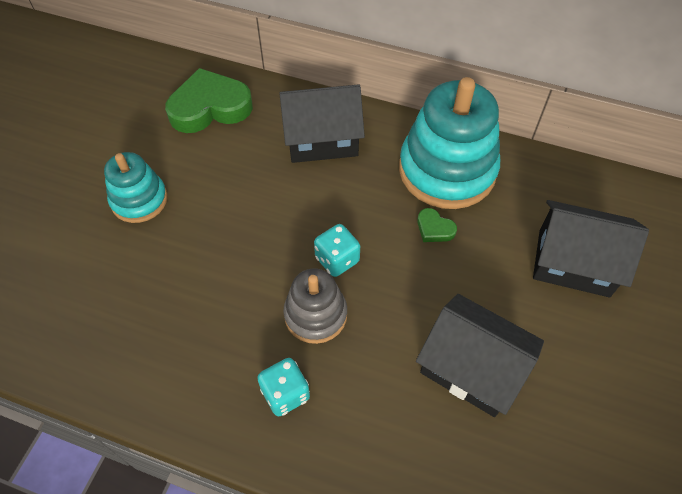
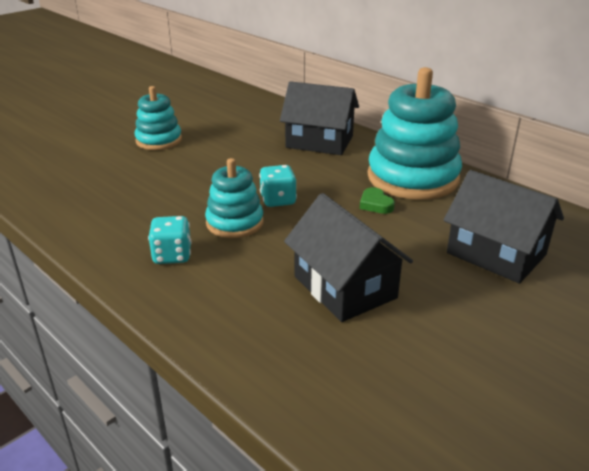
camera: 25 degrees right, 25 degrees down
green heart [165,68,253,133] -> none
grey stacking toy [283,268,347,344] -> turquoise stacking toy [205,158,264,238]

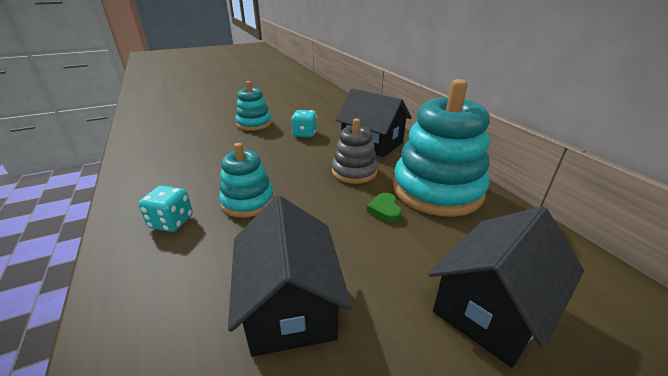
camera: 20 degrees right, 0 degrees up
turquoise dice [259,165,297,207] -> turquoise dice moved to [291,110,317,137]
black house [444,170,564,284] -> black house turned 75 degrees clockwise [428,206,584,368]
none -> grey stacking toy [332,118,378,184]

